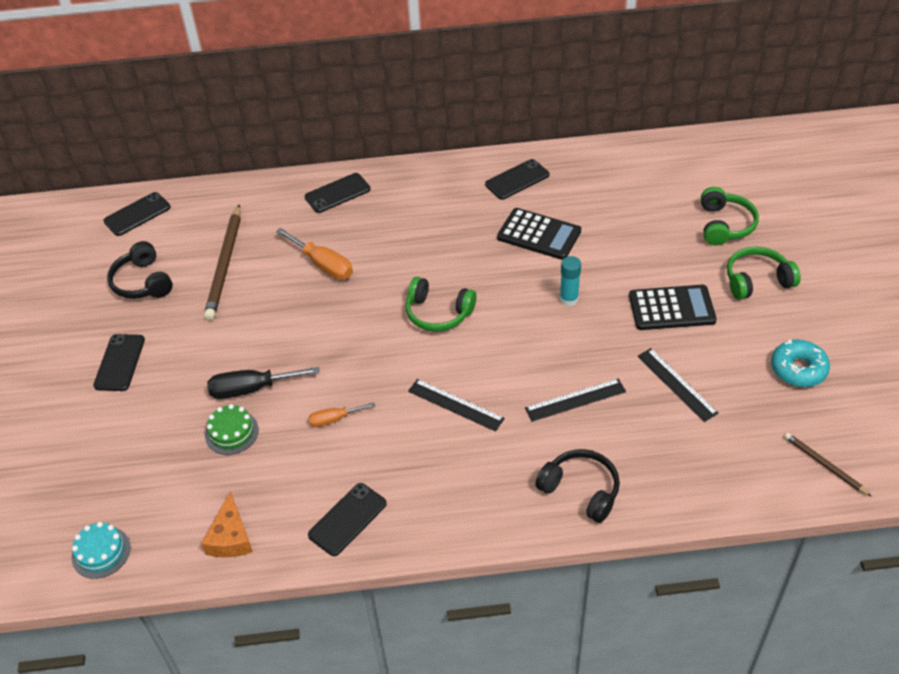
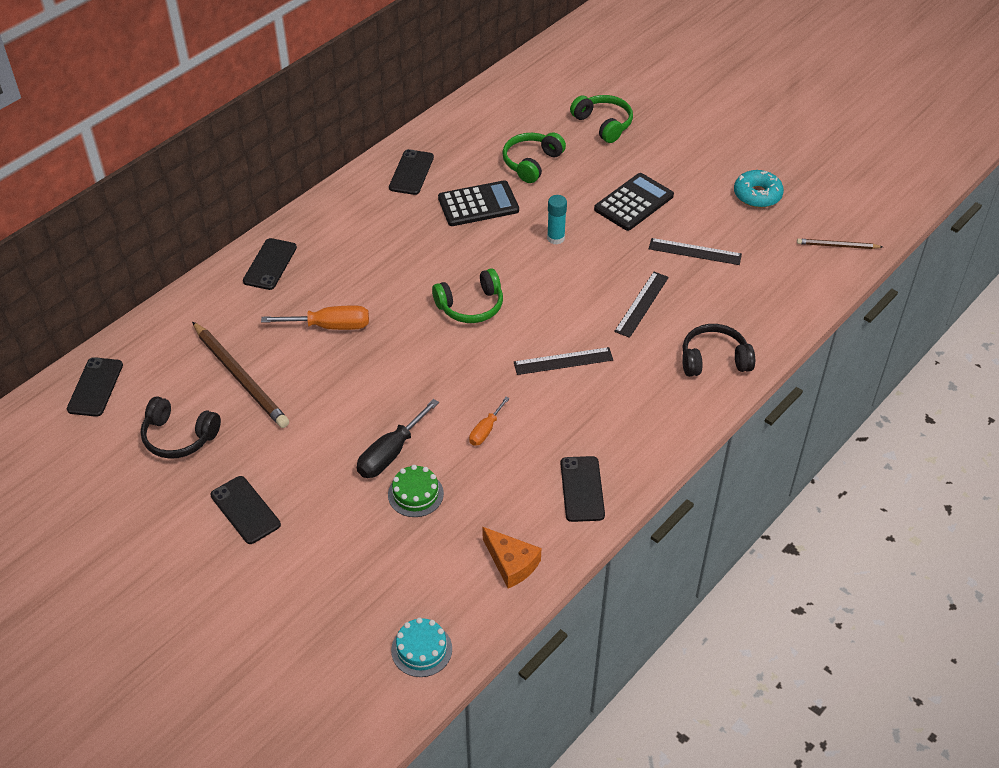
camera: 45 degrees left, 0 degrees up
green headphones [727,246,801,300] -> green headphones moved to [502,132,566,183]

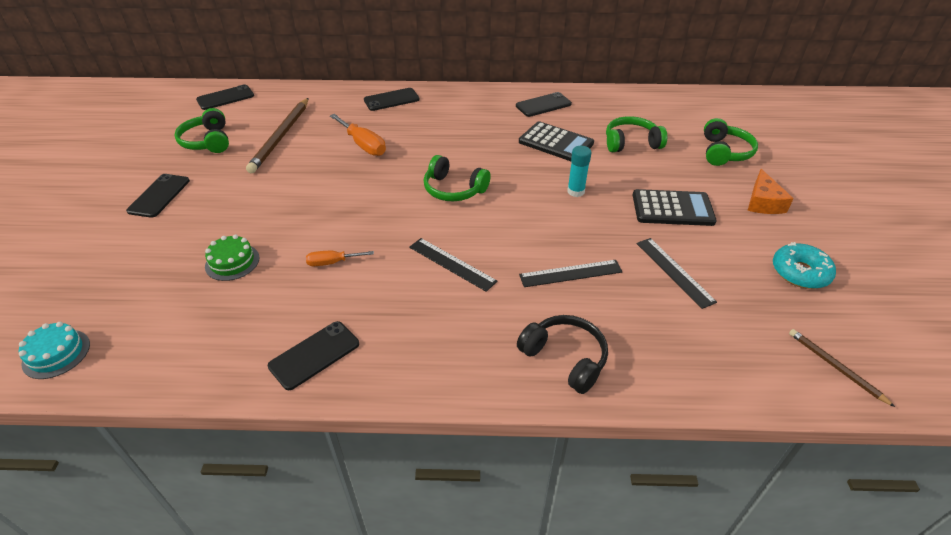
camera: 50 degrees right, 5 degrees down
black headphones [141,396,221,459] -> green headphones [175,108,229,153]
black screwdriver [357,399,439,478] -> none
orange cheese [482,527,541,588] -> orange cheese moved to [747,169,794,214]

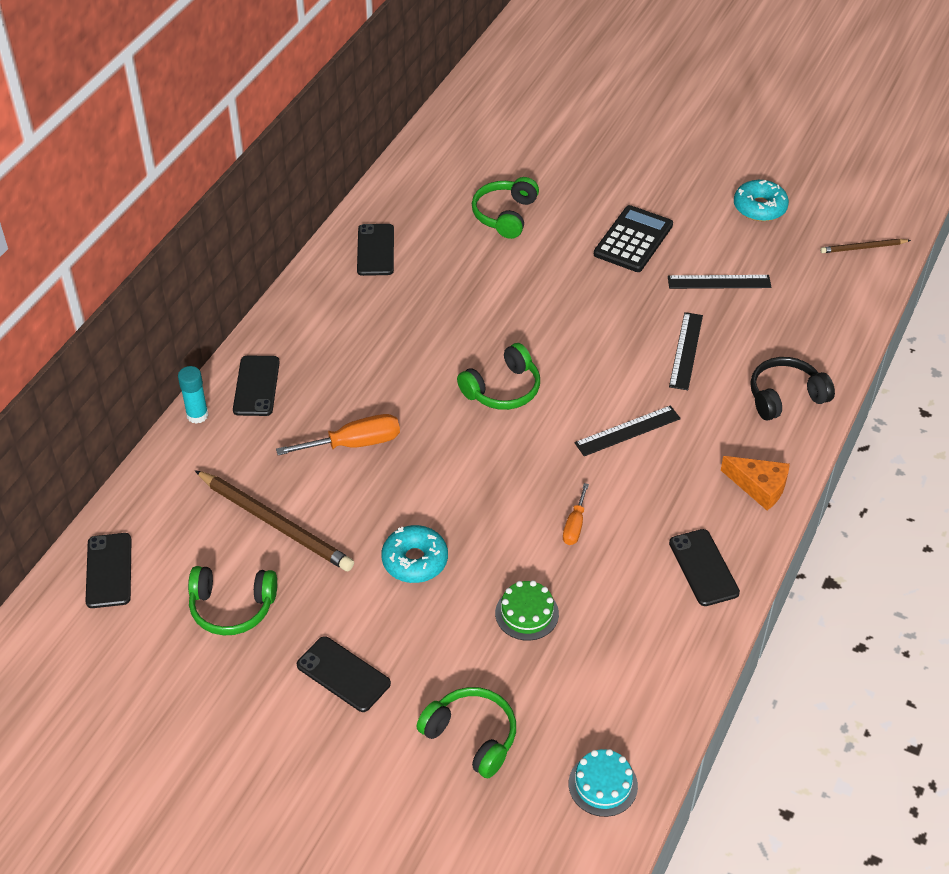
camera: 65 degrees left, 5 degrees up
black calculator [519,121,594,161] -> none
turquoise glue stick [567,146,591,197] -> turquoise glue stick moved to [178,366,209,424]
green headphones [704,118,758,166] -> green headphones moved to [417,687,516,778]
orange cheese [747,169,794,214] -> orange cheese moved to [721,456,790,510]
none -> turquoise donut [381,525,448,583]

